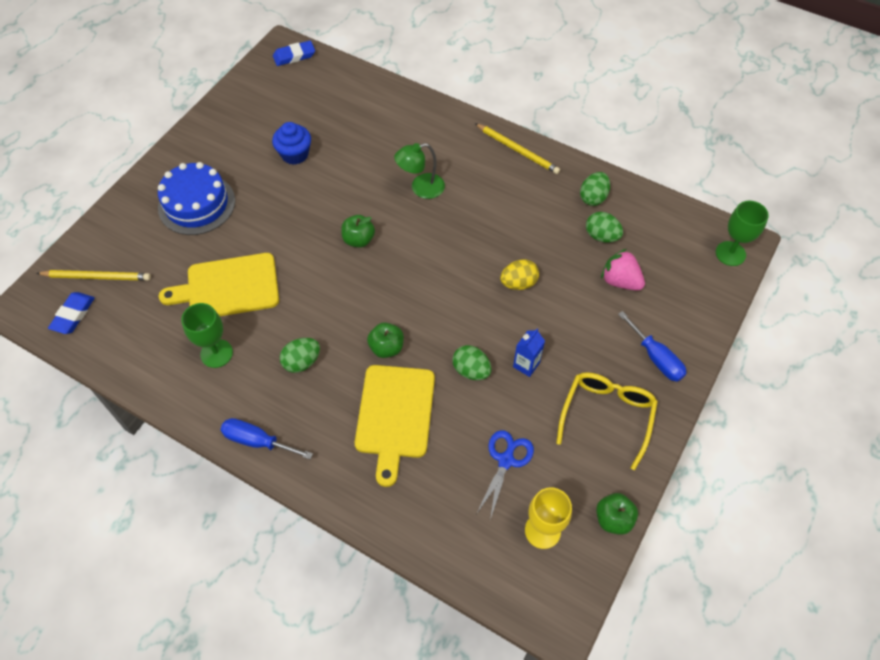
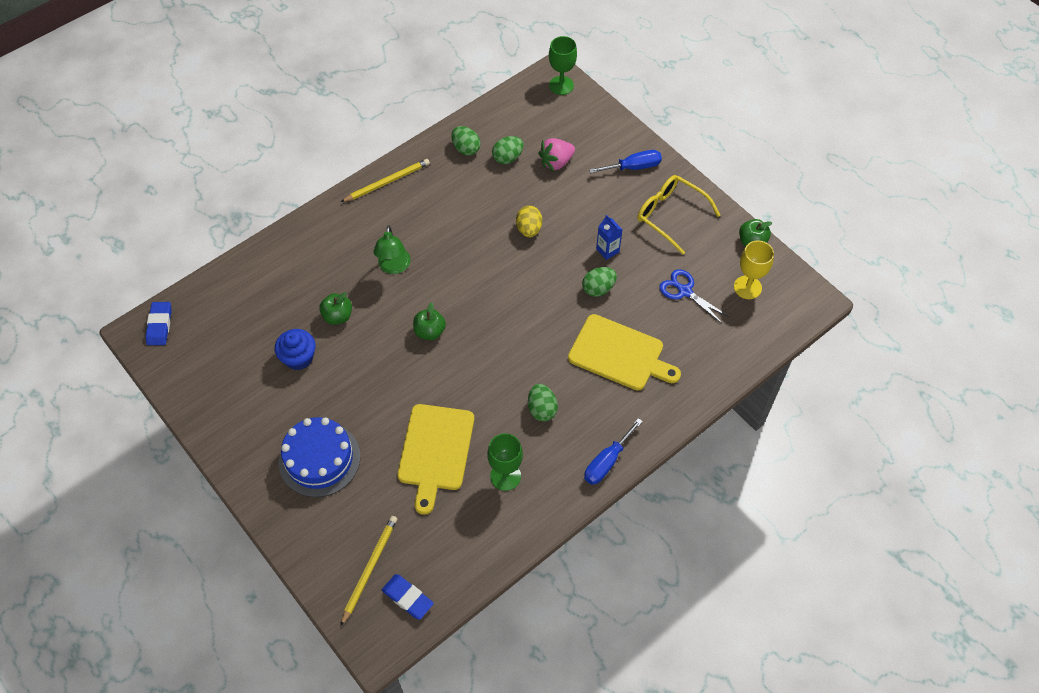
camera: 70 degrees left, 0 degrees up
green apple [367,322,404,358] -> green apple moved to [319,292,352,325]

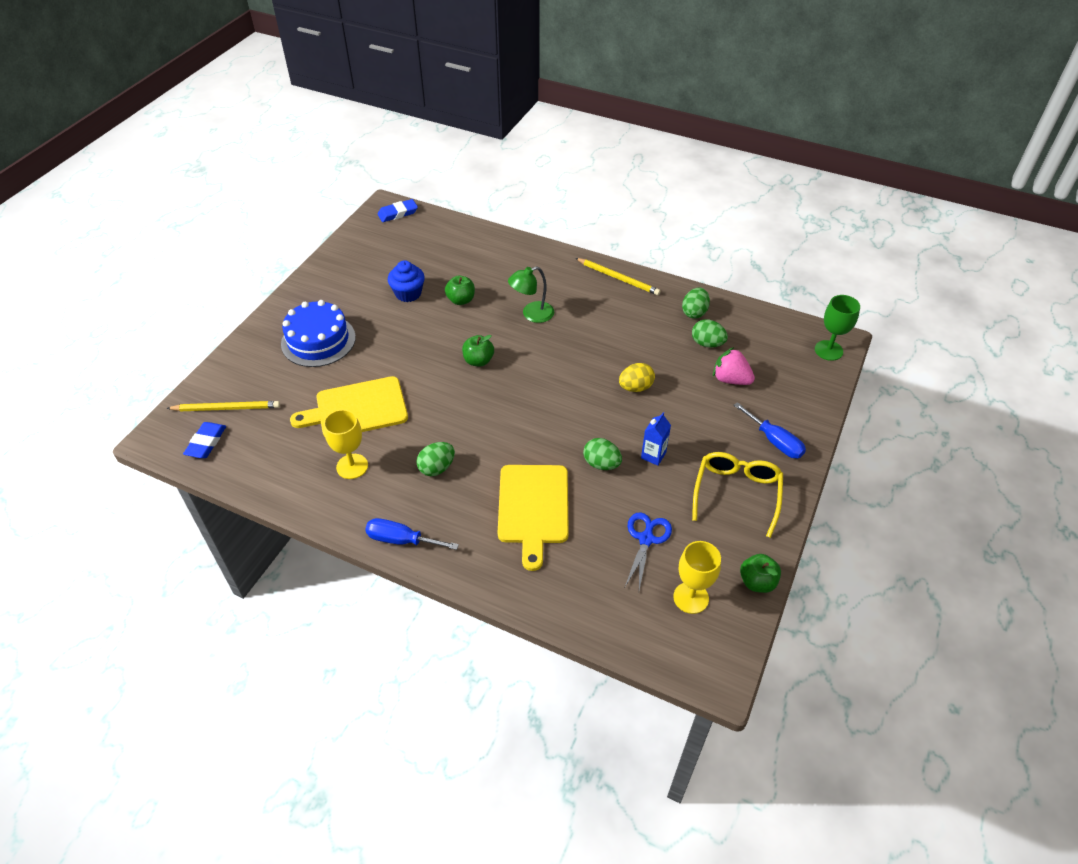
camera: 65 degrees right, 10 degrees down
green goblet [487,433,523,491] -> yellow goblet [324,409,368,479]

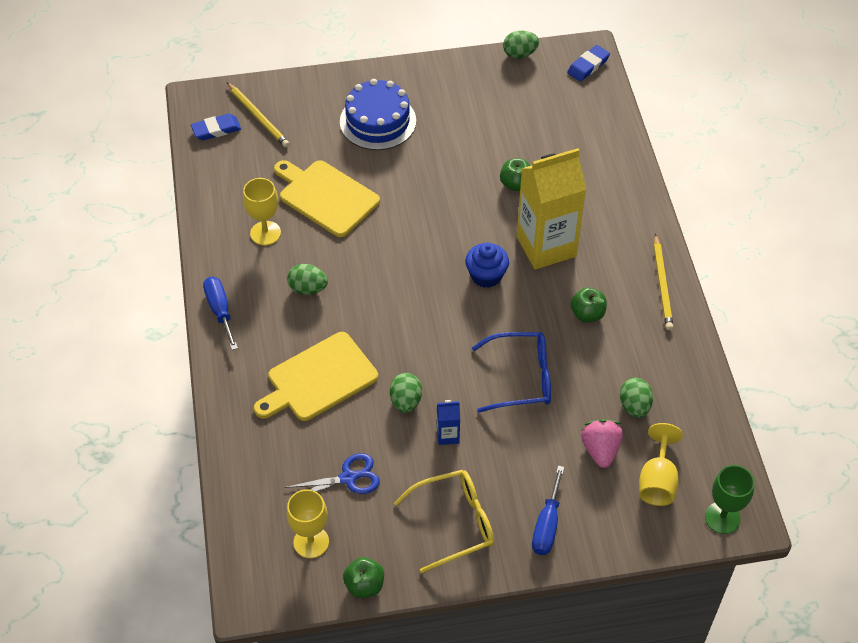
camera: 55 degrees right, 5 degrees up
blue eraser [377,199,418,222] -> blue eraser turned 75 degrees counterclockwise [567,45,610,81]
blue cupcake [388,260,425,302] -> blue cupcake moved to [465,243,509,288]
green apple [462,335,494,366] -> green apple moved to [570,287,607,323]
green lamp [508,266,554,323] -> yellow carton [517,148,586,270]
yellow egg [619,363,655,392] -> blue glasses [472,332,551,413]
green egg [682,288,710,319] -> green egg moved to [503,31,539,59]
none -> yellow goblet [639,423,683,506]

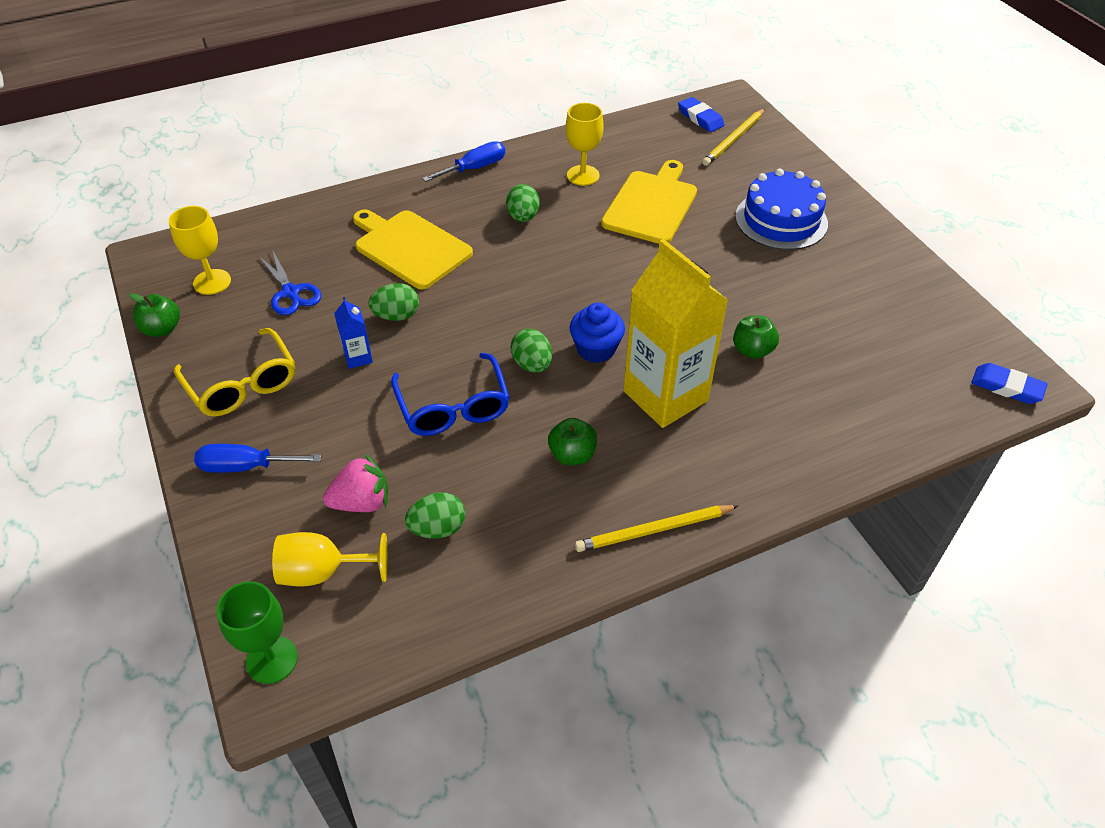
camera: 75 degrees right, 5 degrees down
green egg [503,31,539,59] -> green egg moved to [510,329,552,373]

